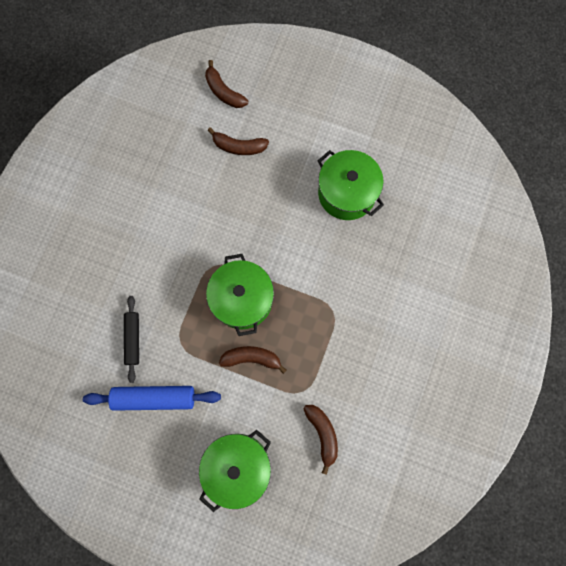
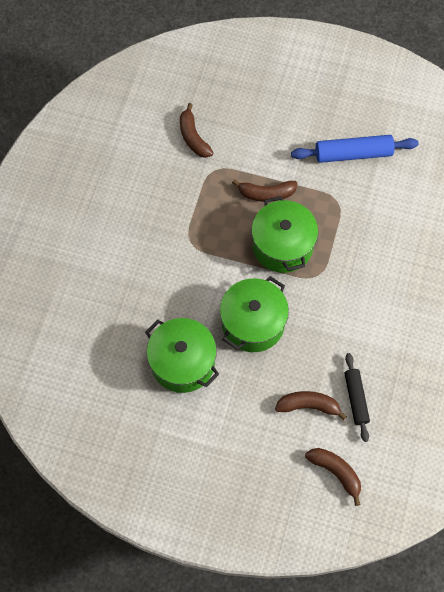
camera: 175 degrees right, 10 degrees down
black rolling pin [124,296,139,383] -> black rolling pin moved to [345,353,370,442]
green pot [199,430,271,512] -> green pot moved to [220,276,289,352]

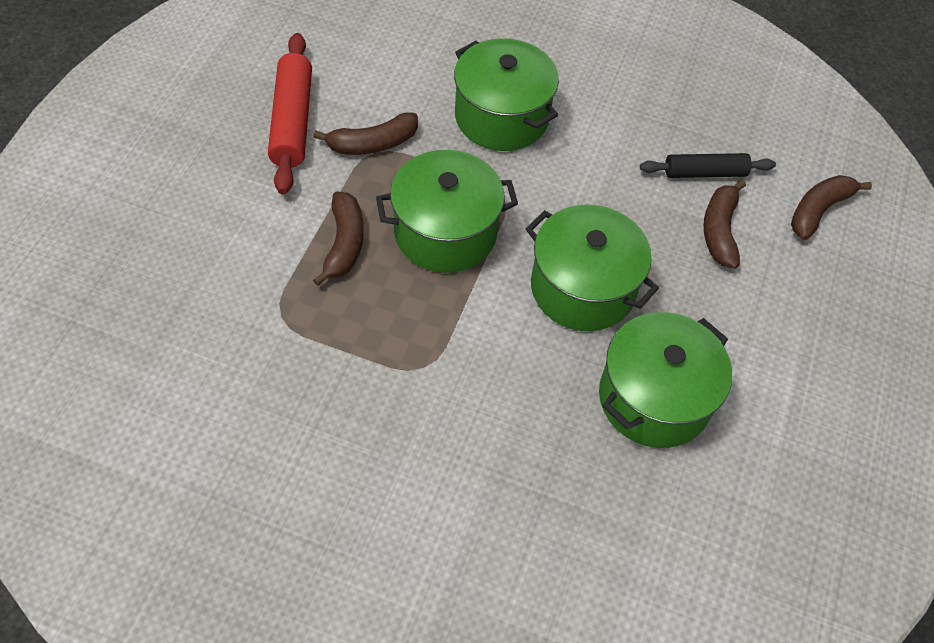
camera: 90 degrees left, 10 degrees down
brown banana [180,103,214,158] -> brown banana moved to [314,112,418,155]
blue rolling pin [291,135,419,163] -> red rolling pin [268,33,312,194]
none -> green pot [454,38,559,151]

